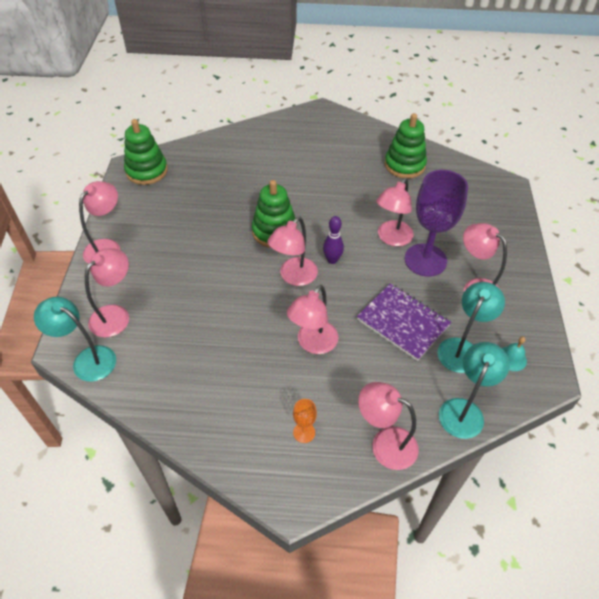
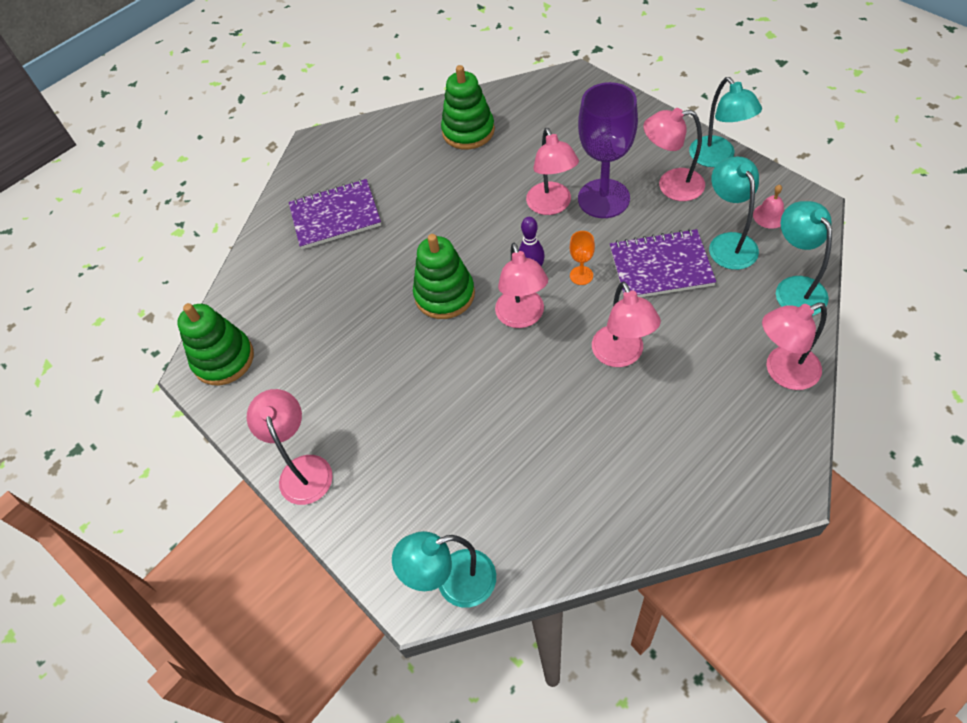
camera: 40 degrees left, 5 degrees up
pink lamp [85,248,129,337] -> none
orange goblet [293,399,317,443] -> orange goblet moved to [570,231,595,285]
turquoise bell [502,337,527,371] -> pink bell [753,185,784,229]
none -> purple notebook [289,179,381,249]
none -> turquoise lamp [689,77,762,167]

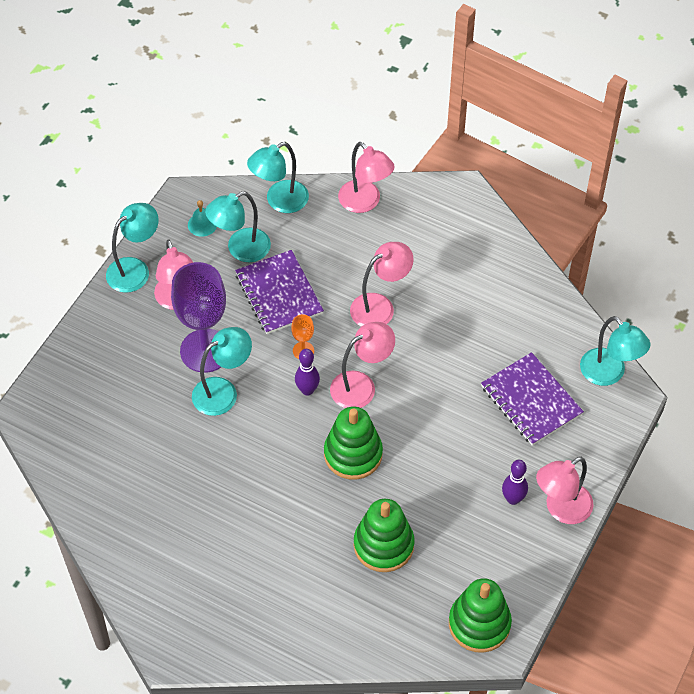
camera: 115 degrees left, 0 degrees up
purple notebook [289,179,381,249] -> purple notebook moved to [481,352,584,446]
green stacking toy [441,65,495,149] -> green stacking toy moved to [354,499,414,572]
pink lamp [526,128,579,215] -> turquoise lamp [192,327,252,416]
pink bell [753,185,784,229] -> turquoise bell [188,200,217,237]
none -> purple bowling pin [502,460,528,505]

